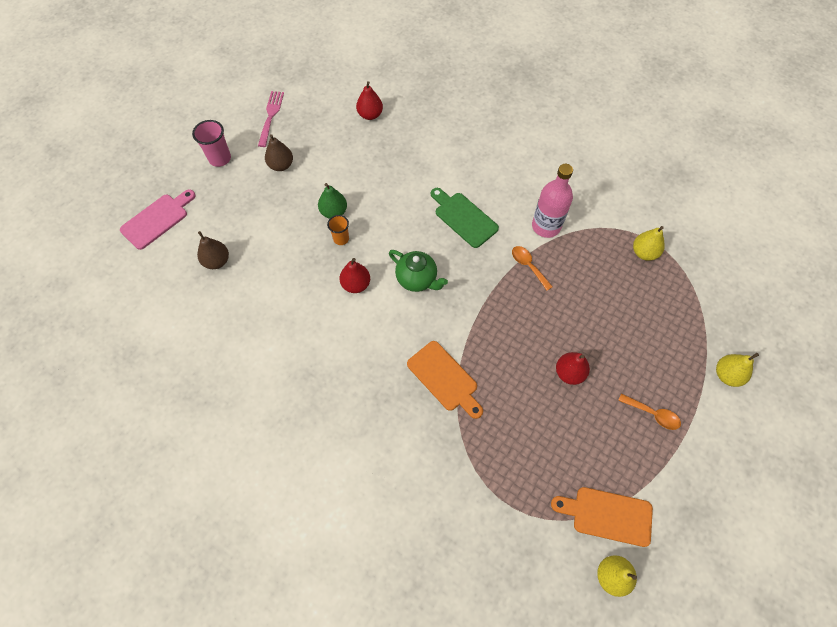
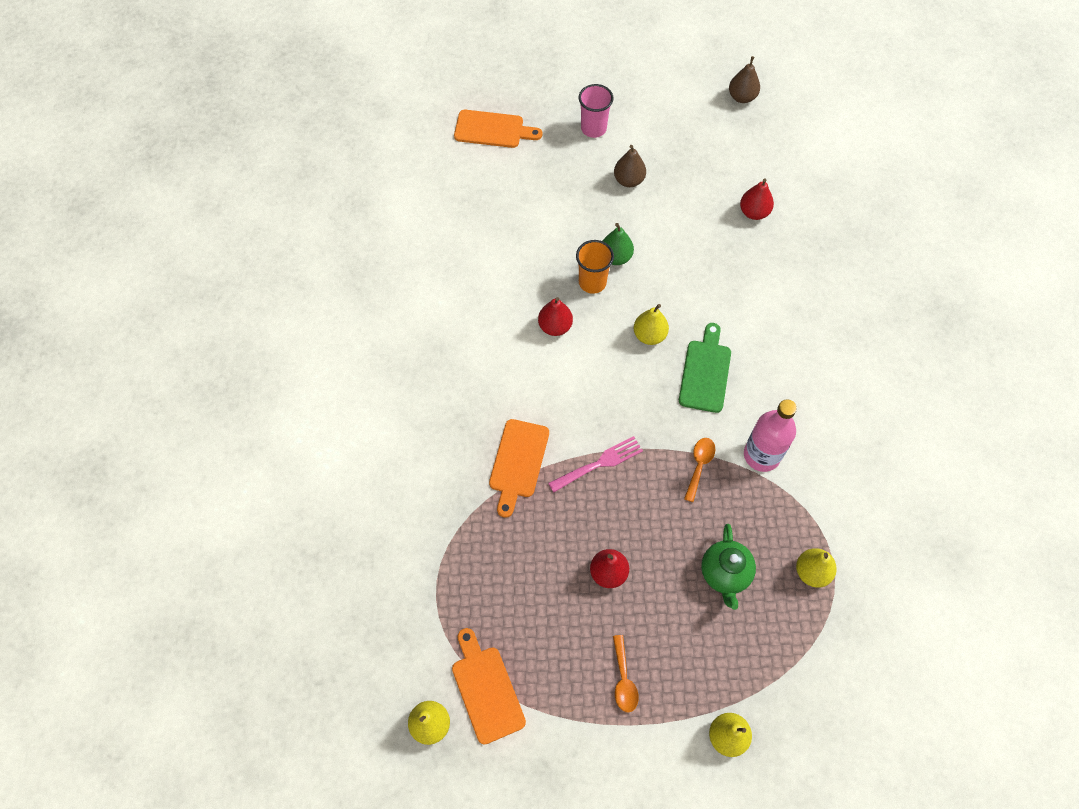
camera: 55 degrees right, 0 degrees up
pink cutting board [120,189,196,250] -> orange cutting board [454,110,542,148]
brown pear [197,231,229,269] -> brown pear moved to [729,56,760,103]
pink fork [258,91,284,147] -> pink fork moved to [548,436,643,493]
orange cup [327,215,349,245] -> orange cup [576,240,614,294], size x1.52
green teapot [389,250,448,292] -> green teapot moved to [701,524,756,610]
none -> yellow pear [634,304,669,345]

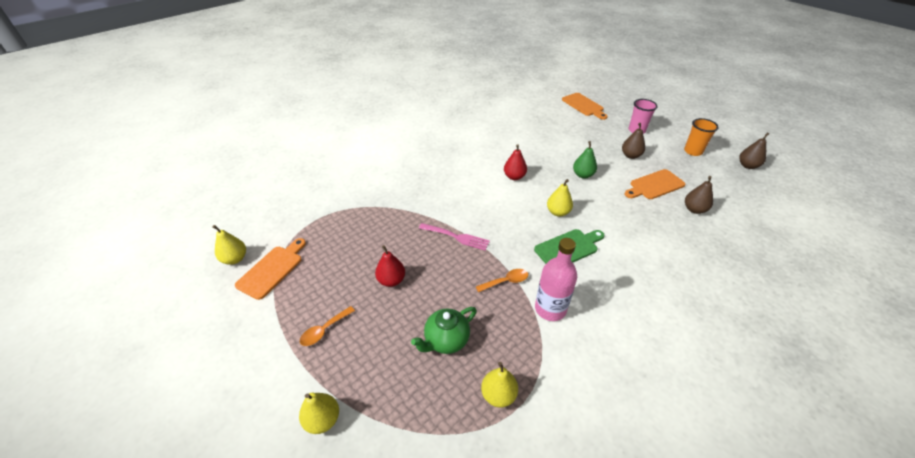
camera: 50 degrees right, 20 degrees down
orange cutting board [489,419,549,518] -> orange cutting board moved to [624,169,685,199]
orange cup [576,240,614,294] -> orange cup moved to [684,118,719,156]
red pear [740,179,774,220] -> brown pear [685,176,713,214]

